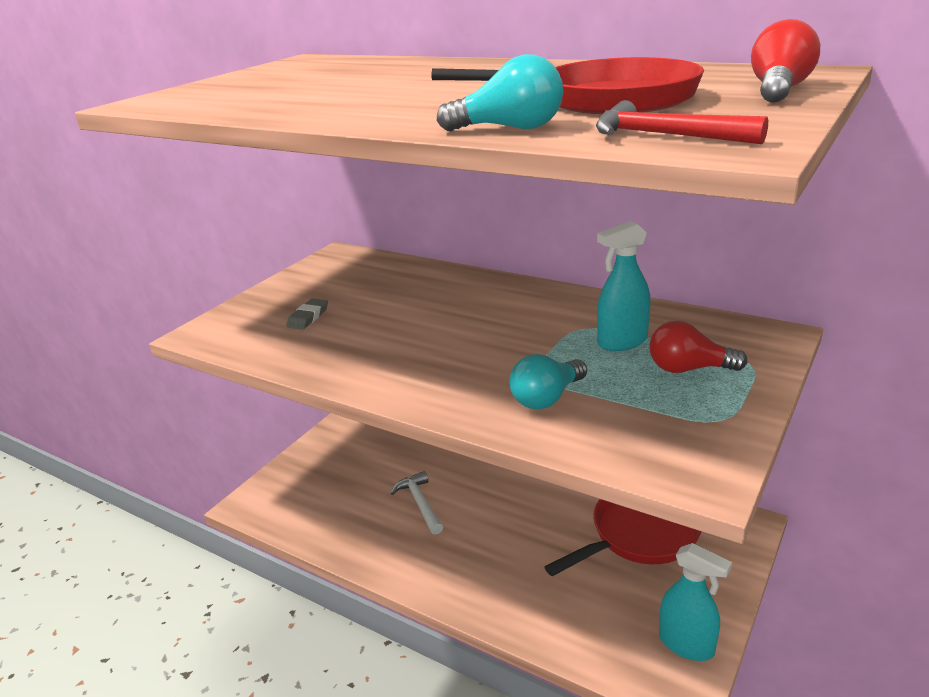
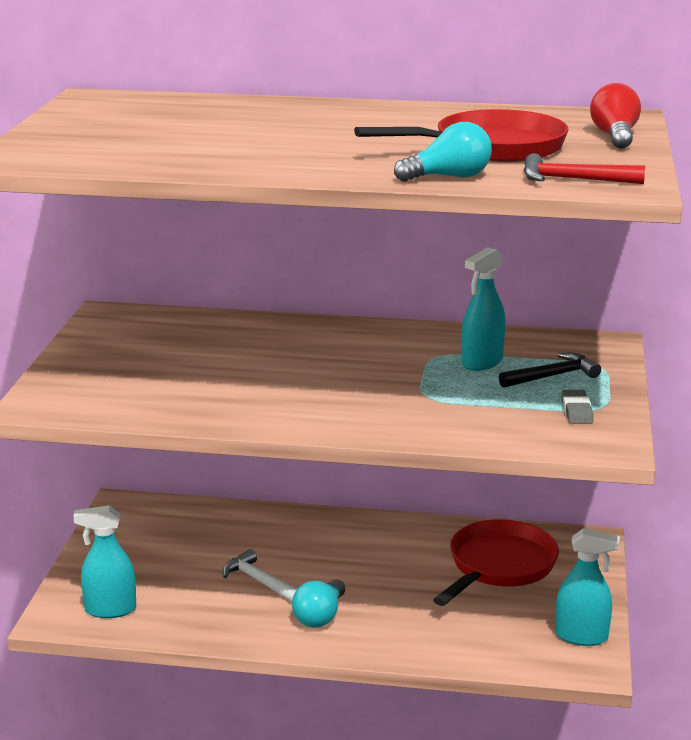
camera: 25 degrees left, 5 degrees down
grey eraser [286,298,328,330] -> grey eraser moved to [561,390,593,424]
turquoise light bulb [509,354,587,410] -> turquoise light bulb moved to [292,579,345,627]
red light bulb [649,321,747,373] -> black hammer [499,353,601,388]
none -> turquoise spray bottle [74,505,136,618]

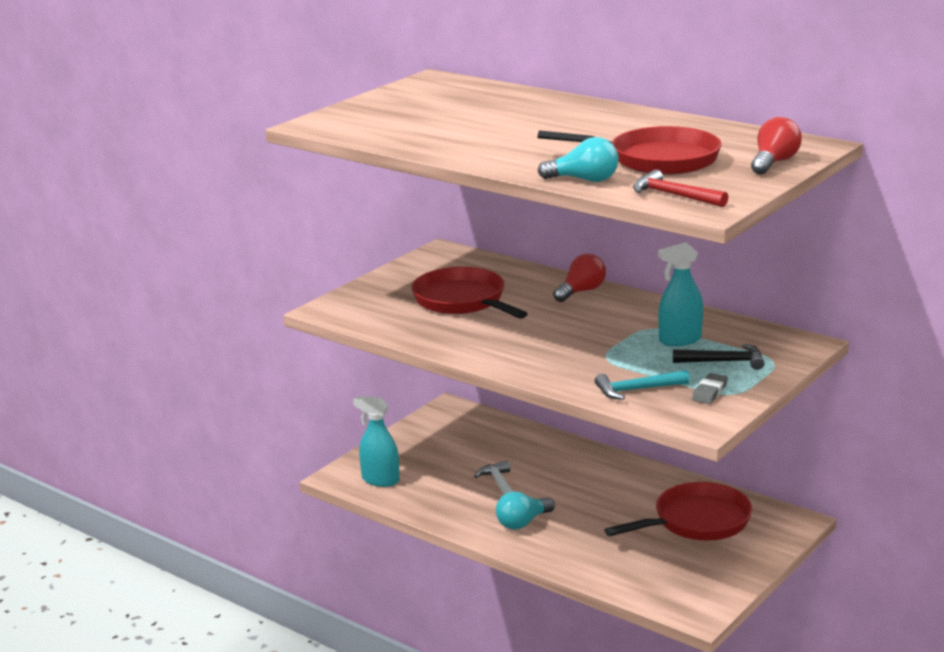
camera: 30 degrees right, 0 degrees up
turquoise spray bottle [555,528,620,646] -> none
none -> red pan [411,267,528,319]
none -> red light bulb [553,254,606,302]
none -> turquoise hammer [595,370,690,400]

